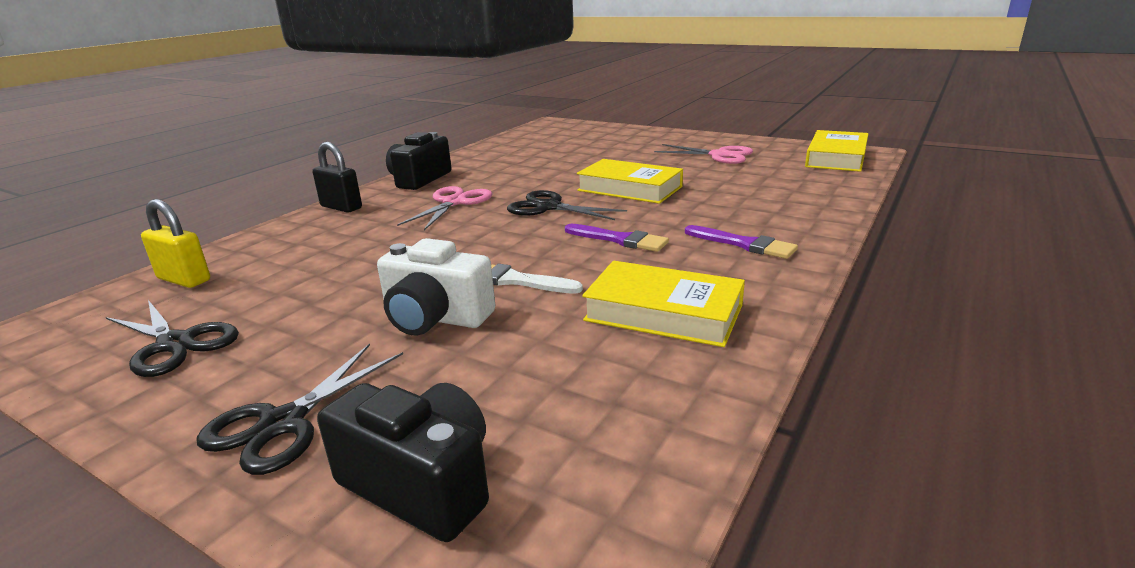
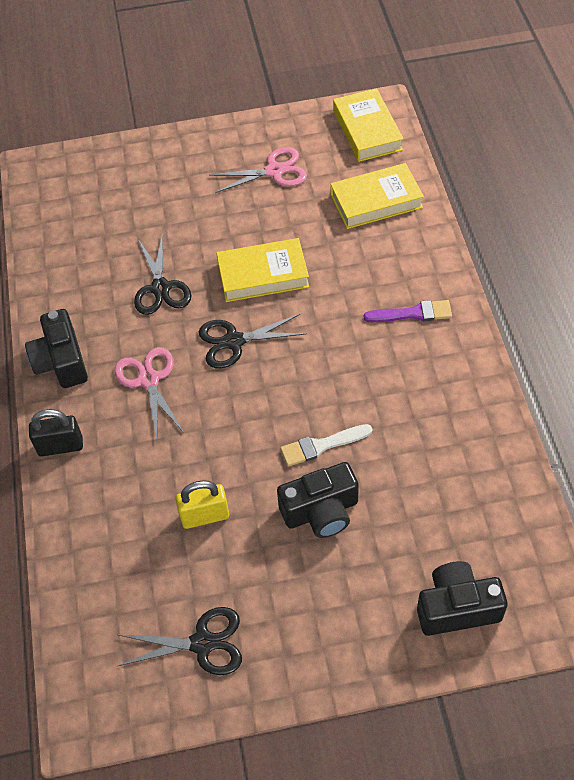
camera: 40 degrees left, 30 degrees up
yellow padlock [141,199,210,288] -> yellow padlock moved to [175,480,229,529]
black scissors [196,343,403,475] -> black scissors moved to [134,233,192,315]
white camera [377,238,495,336] -> black camera [277,462,359,538]
purple brush [565,224,669,252] -> none
yellow book [582,261,745,347] -> yellow book moved to [330,163,424,229]

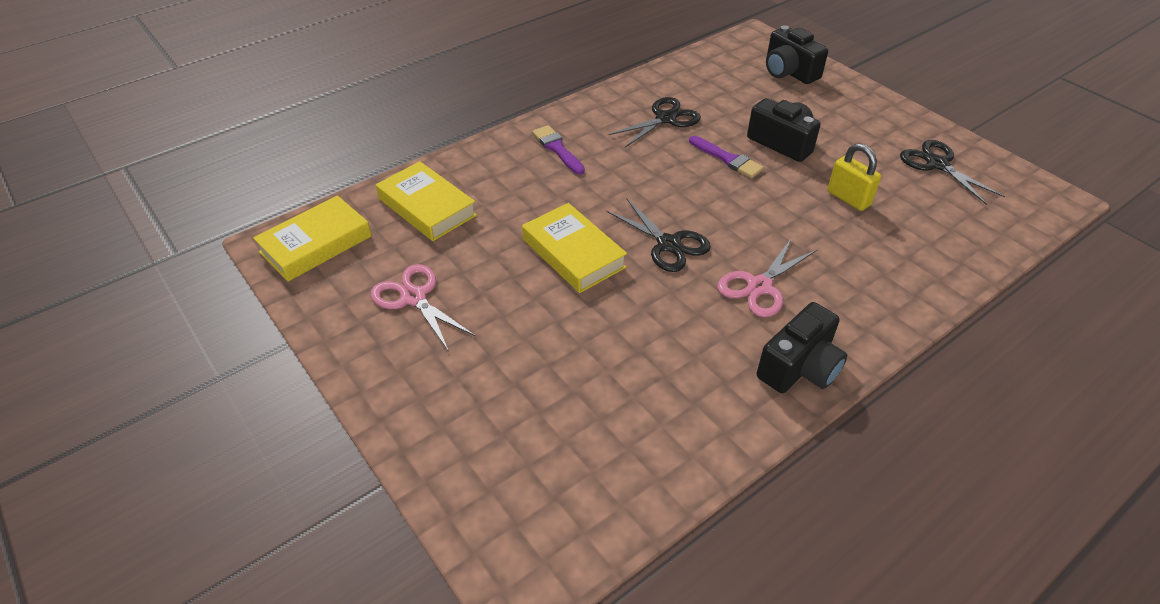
camera: 120 degrees left, 10 degrees down
black padlock [29,409,83,457] -> none
black scissors [134,233,192,315] -> black scissors moved to [608,97,701,147]
white brush [280,424,372,467] -> purple brush [689,136,764,178]

